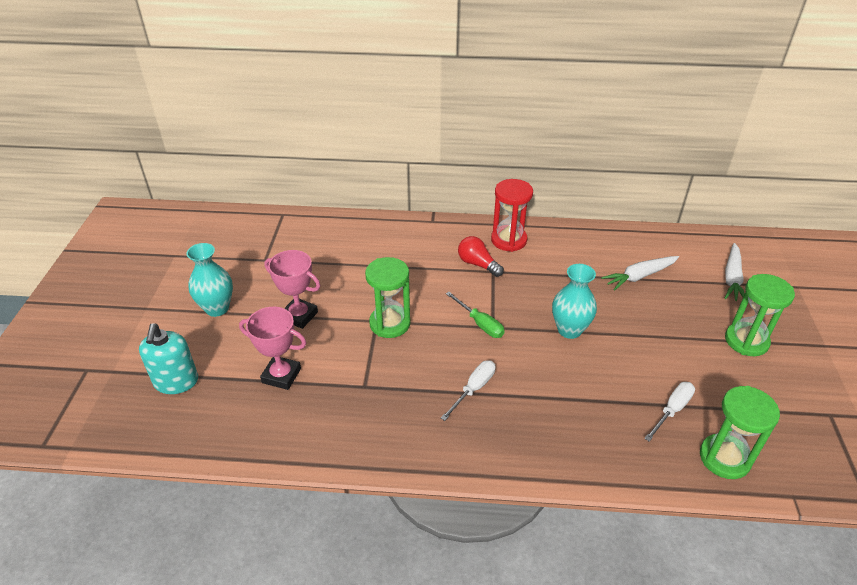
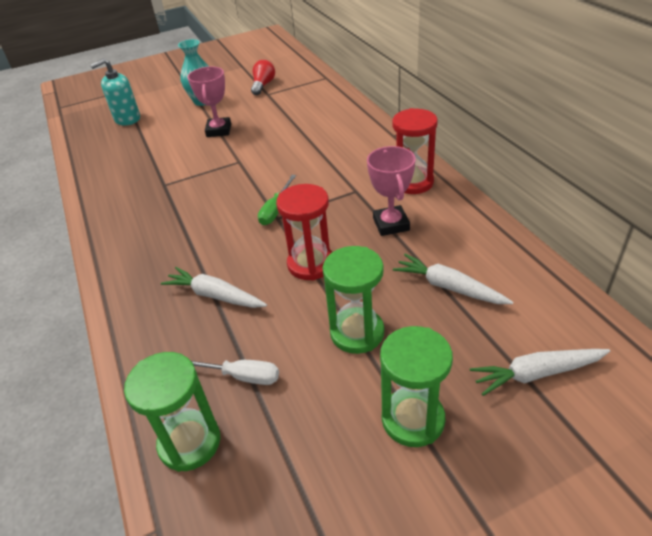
camera: 65 degrees right, 0 degrees up
pink trophy [239,307,306,390] -> pink trophy moved to [367,146,415,236]
green hourglass [365,257,411,338] -> green hourglass moved to [323,246,384,354]
white screwdriver [441,360,496,421] -> none
red light bulb [458,236,504,277] -> red light bulb moved to [251,60,275,95]
turquoise vase [552,264,597,339] -> red hourglass [276,184,332,281]
none -> white carrot [161,267,267,308]

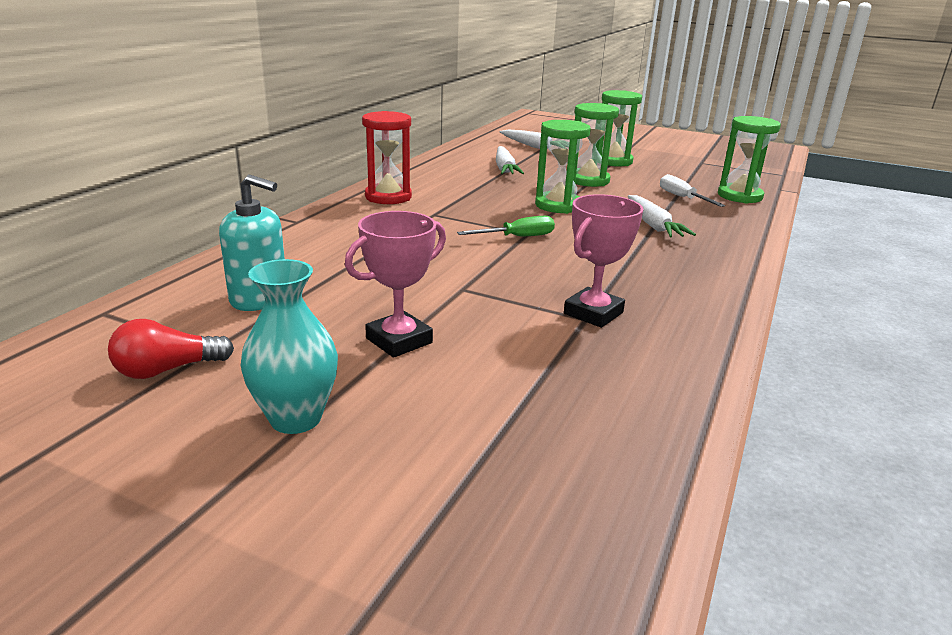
camera: 135 degrees left, 15 degrees down
turquoise soap dispenser [90,58,140,126] -> turquoise soap dispenser moved to [219,174,285,311]
red hourglass [276,184,332,281] -> green hourglass [535,120,591,214]
pink trophy [367,146,415,236] -> pink trophy moved to [564,194,644,328]

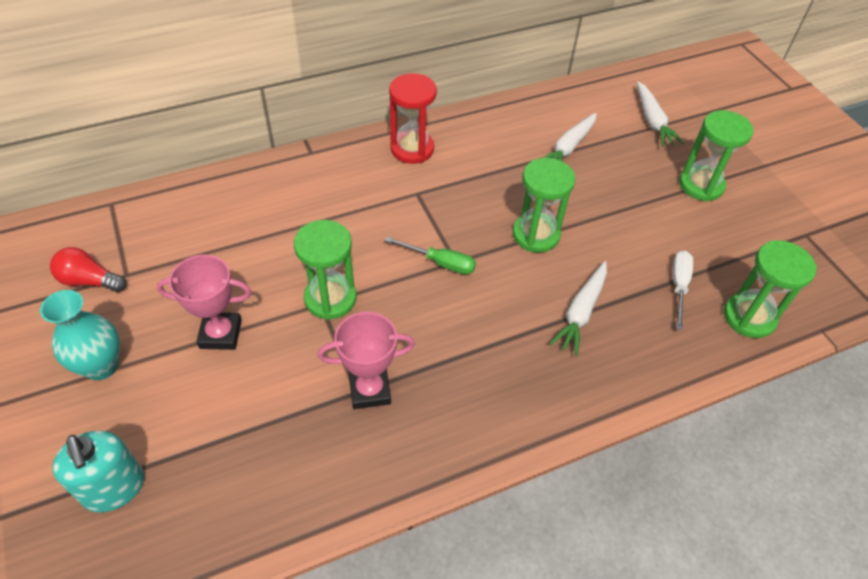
camera: 40 degrees right, 25 degrees up
turquoise soap dispenser [219,174,285,311] -> turquoise soap dispenser moved to [52,431,144,512]
green hourglass [575,103,619,187] -> green hourglass moved to [294,220,356,320]

